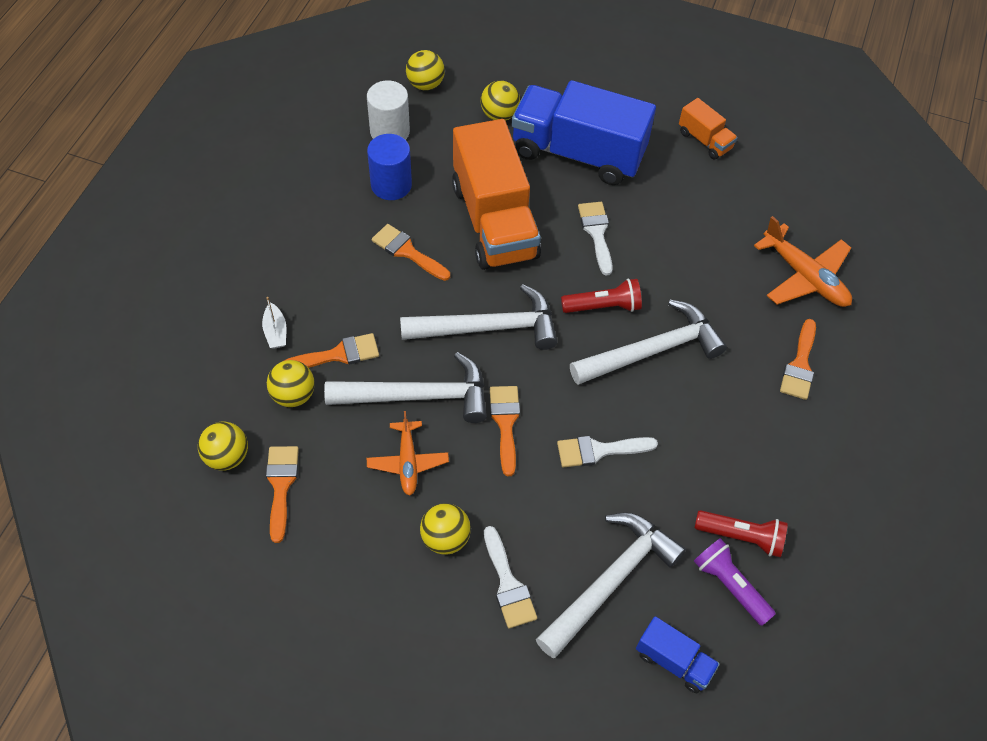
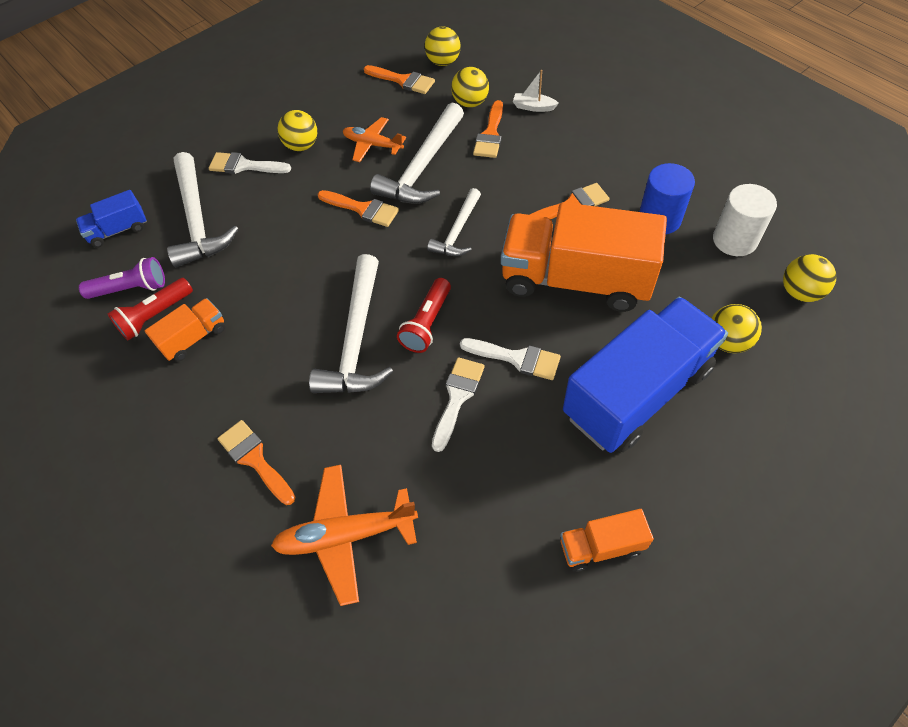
camera: 125 degrees right, 0 degrees up
white hammer [400,284,557,350] -> white hammer [427,188,481,256], size x0.60
white brush [557,436,658,467] -> white brush moved to [432,357,485,452]
none -> orange truck [145,298,225,361]

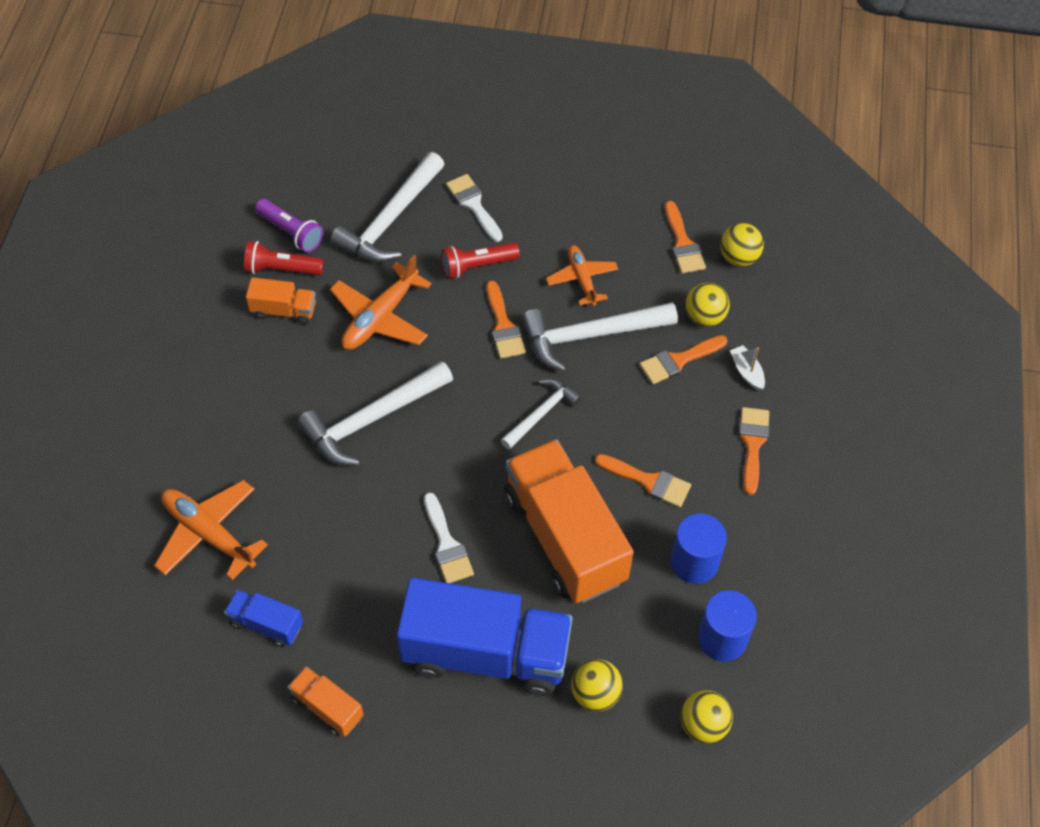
camera: 45 degrees right, 0 degrees up
blue truck [76,190,147,248] -> blue truck moved to [224,590,303,647]
orange brush [217,420,295,505] -> orange brush moved to [739,407,769,495]
yellow ball [277,110,317,151] -> none
red flashlight [397,278,451,353] -> red flashlight moved to [441,242,520,279]
white hammer [427,188,481,256] -> white hammer turned 150 degrees clockwise [501,379,582,450]
white brush [432,357,485,452] -> none
white cylinder [713,184,777,256] -> blue cylinder [698,591,757,661]
none -> orange plane [330,255,432,350]

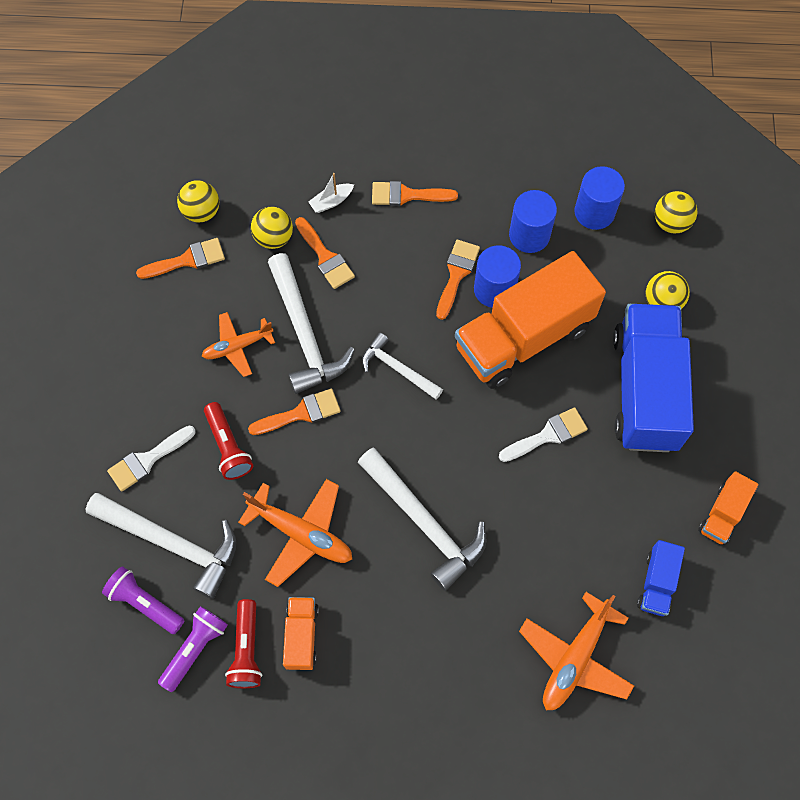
camera: 95 degrees left, 10 degrees up
none -> purple flashlight [102,566,184,634]
none -> blue cylinder [474,245,521,308]

